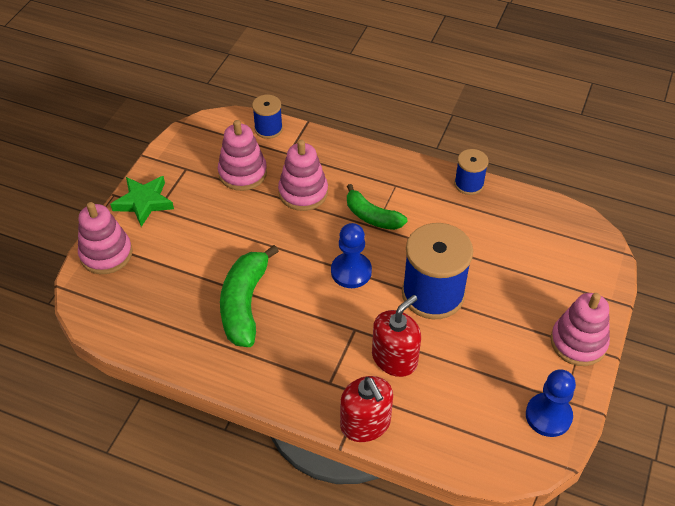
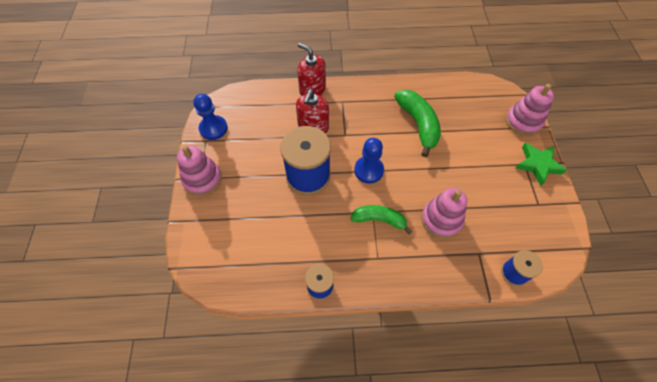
camera: 155 degrees right, 10 degrees up
pink stacking toy [218,120,267,191] -> none

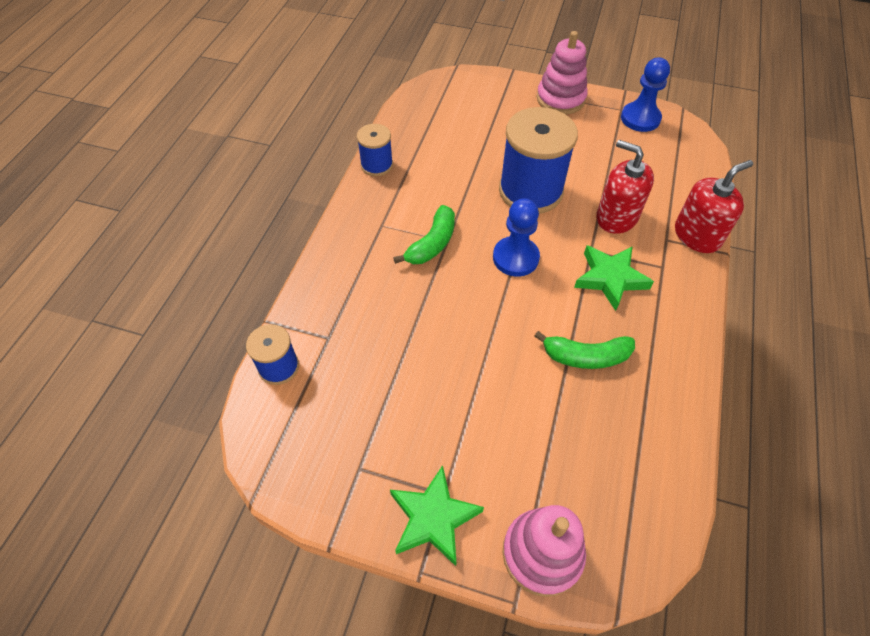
camera: 110 degrees right, 5 degrees down
green banana [394,90,441,157] -> green banana [534,331,635,369], size x0.66
pink stacking toy [421,188,467,239] -> none
none -> green star [574,245,654,311]

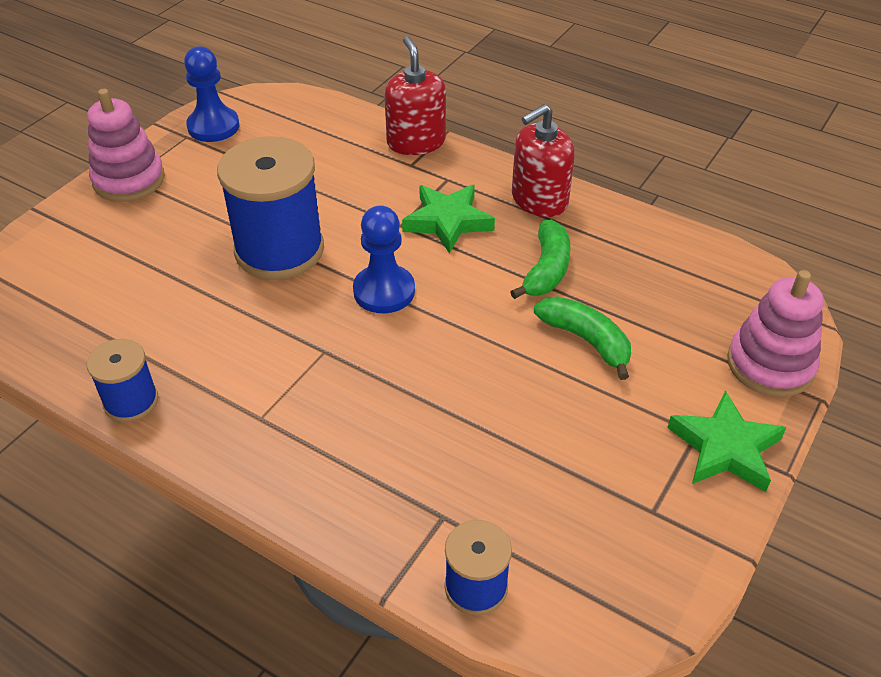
camera: 75 degrees left, 10 degrees down
green banana [393,205,455,264] -> green banana moved to [534,296,631,380]
red soap dispenser [596,140,654,234] -> red soap dispenser moved to [512,104,575,217]

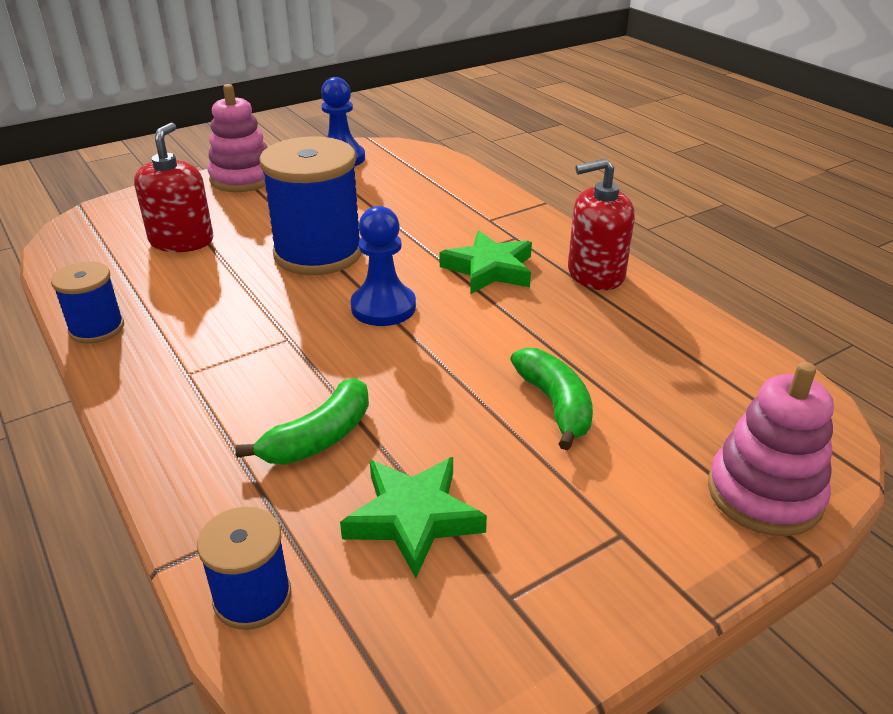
camera: 25 degrees right, 10 degrees down
red soap dispenser [384,36,446,155] -> red soap dispenser moved to [134,123,213,252]
green banana [511,220,570,299] -> green banana moved to [235,378,369,465]
green star [667,390,786,492] -> green star moved to [340,457,487,578]

